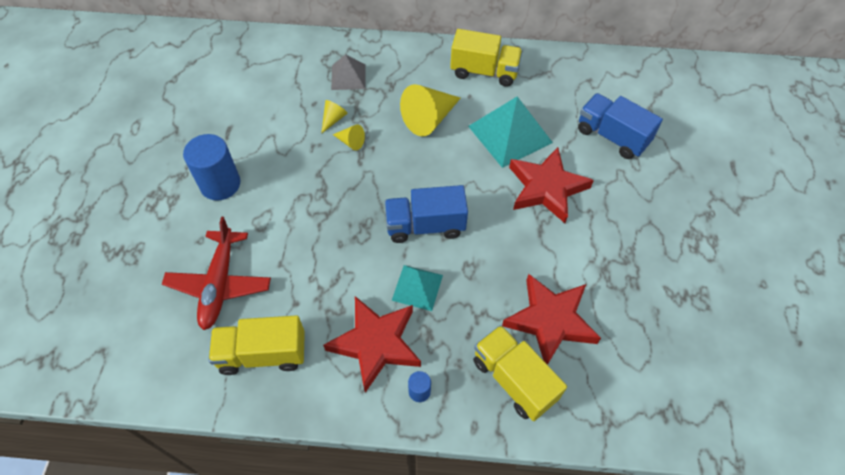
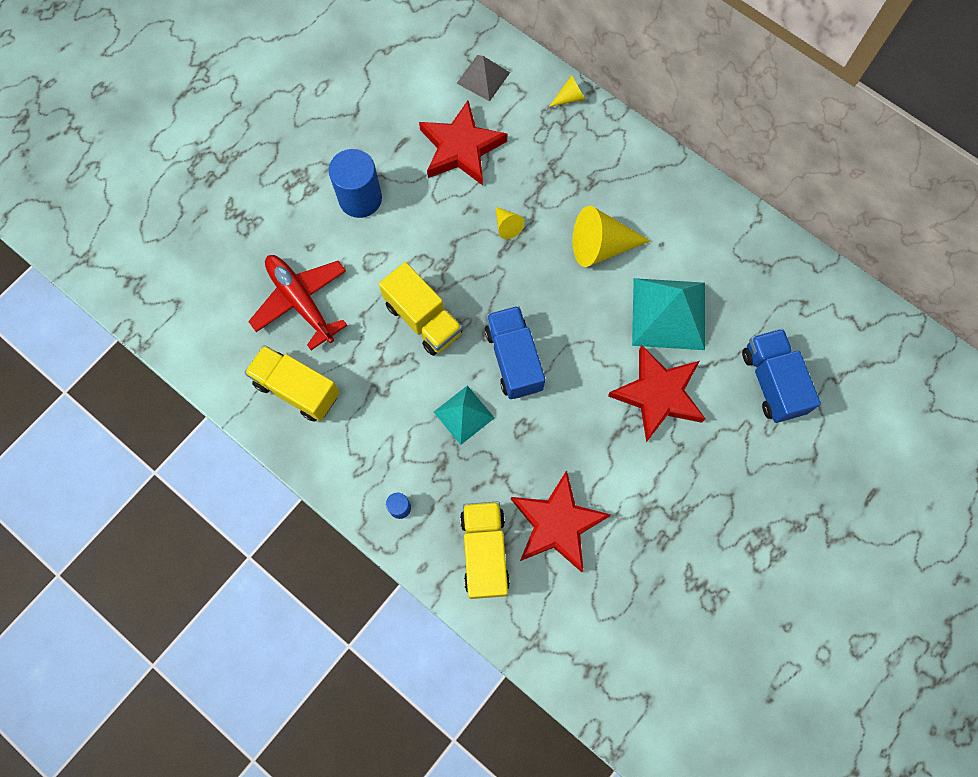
camera: 35 degrees right, 15 degrees up
red plane [162,217,271,330] -> red plane turned 105 degrees clockwise [248,255,347,350]
yellow cone [321,100,347,134] -> yellow cone moved to [549,75,586,107]
red star [323,296,421,393] -> red star moved to [419,101,507,185]
grey pyramid [331,54,365,90] -> grey pyramid moved to [457,55,510,101]
blue truck [385,185,468,243] -> blue truck turned 45 degrees clockwise [485,306,545,399]
yellow truck [450,29,523,87] -> yellow truck moved to [379,262,462,356]

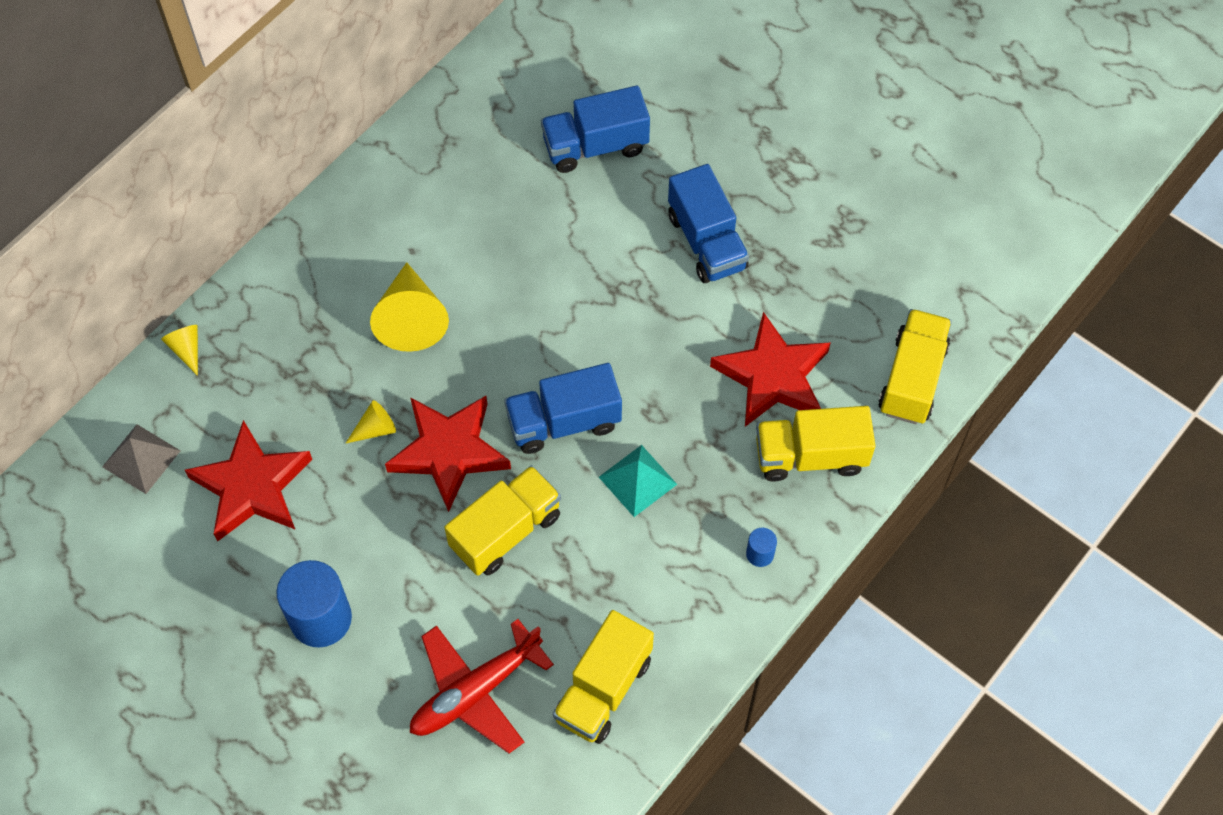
camera: 90 degrees left, 10 degrees down
red star [608,345,705,442] -> red star moved to [385,396,511,512]
turquoise pyramid [632,278,705,350] -> none
none -> blue truck [668,164,749,283]
none -> yellow truck [878,309,952,424]

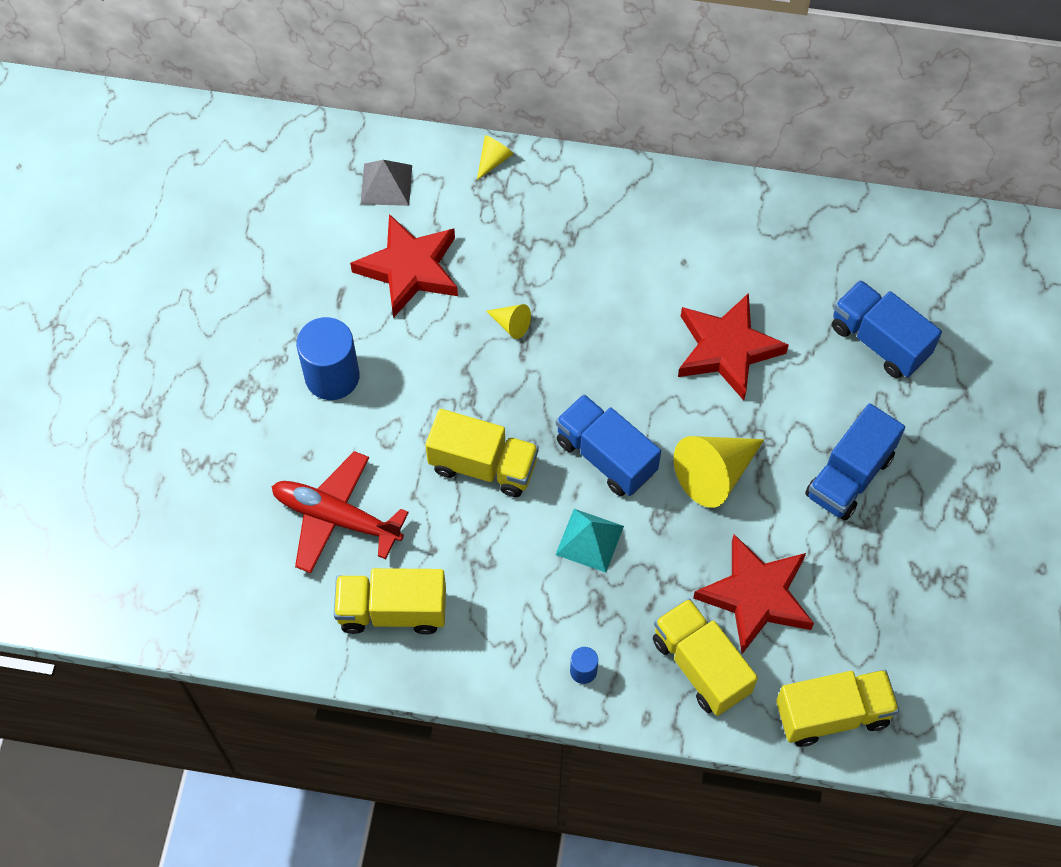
camera: 60 degrees right, 0 degrees up
yellow cone [370,262,449,352] -> yellow cone moved to [673,436,764,508]
red star [385,396,511,512] -> red star moved to [678,293,789,400]

